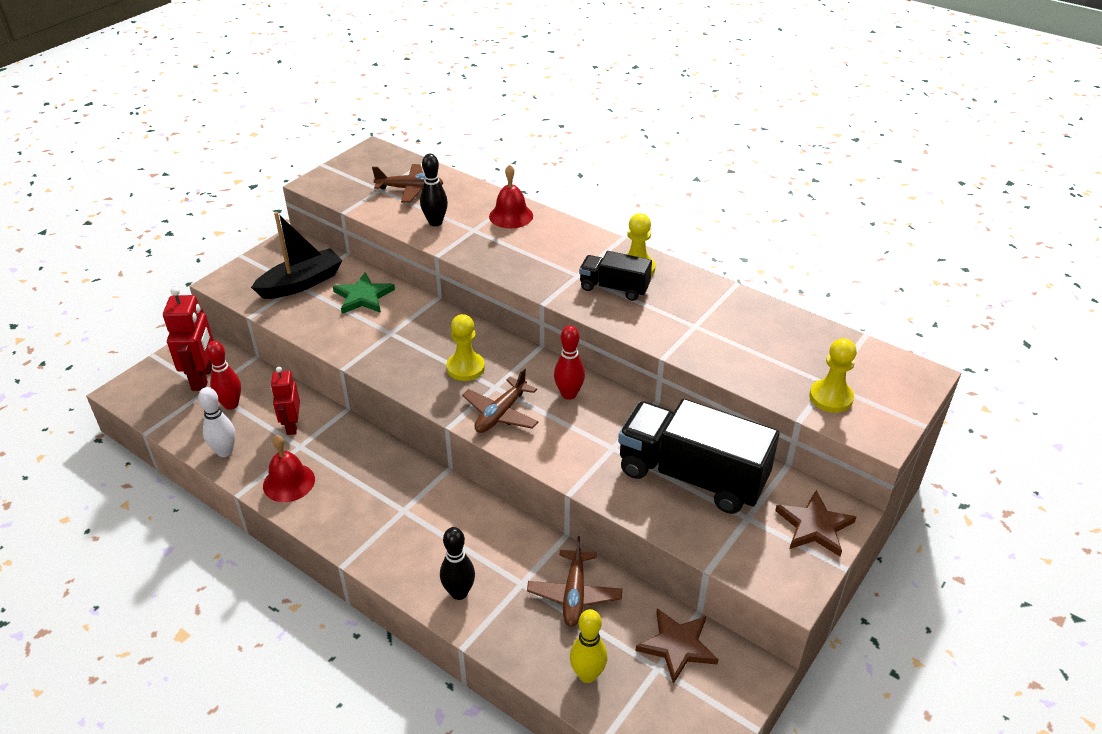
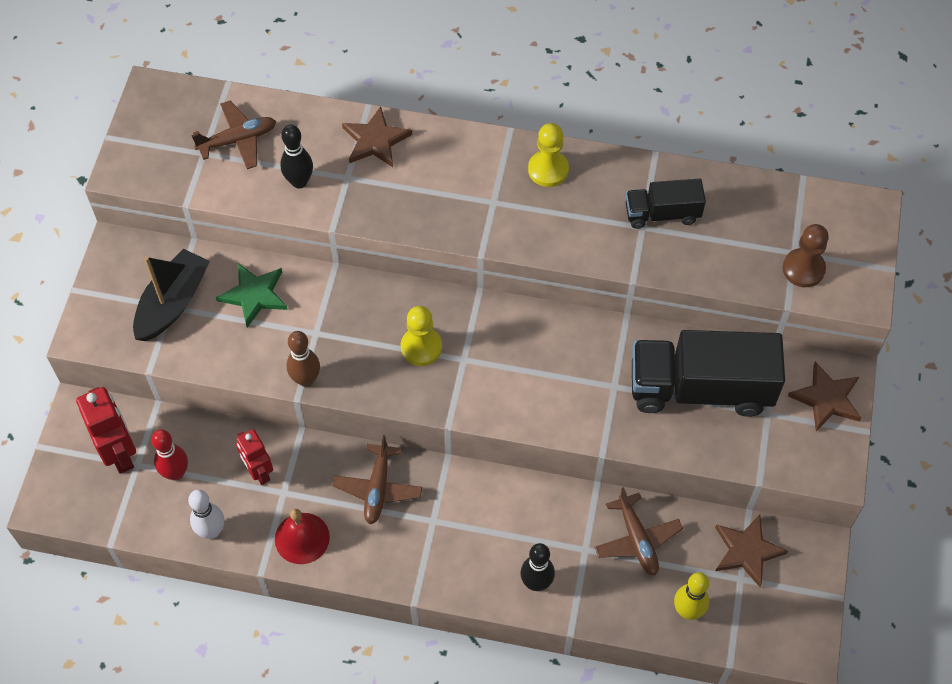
camera: 25 degrees left, 20 degrees up
brown plane [462,368,539,433] -> brown plane moved to [332,435,422,524]
red bell [489,164,533,229] -> brown star [342,106,412,167]
red bowling pin [554,325,585,400] -> none
black truck [579,251,652,301] -> black truck moved to [626,179,706,229]
yellow pawn [810,338,857,413] -> brown pawn [782,224,829,287]
none -> brown bowling pin [287,331,320,387]

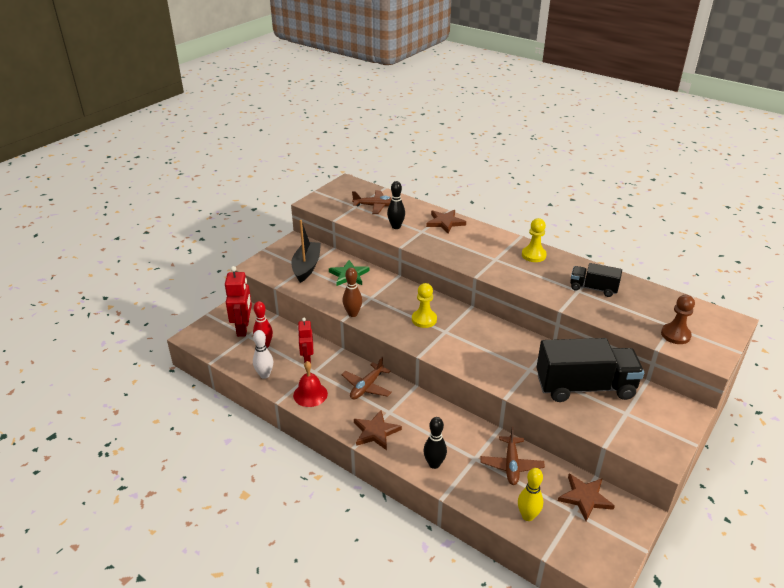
camera: 25 degrees right, 25 degrees down
black boat [133,249,210,341] -> black boat turned 45 degrees counterclockwise [291,220,321,283]
black truck [632,330,785,417] -> black truck turned 150 degrees clockwise [536,338,644,402]
brown star [788,362,861,431] -> brown star moved to [354,410,402,450]

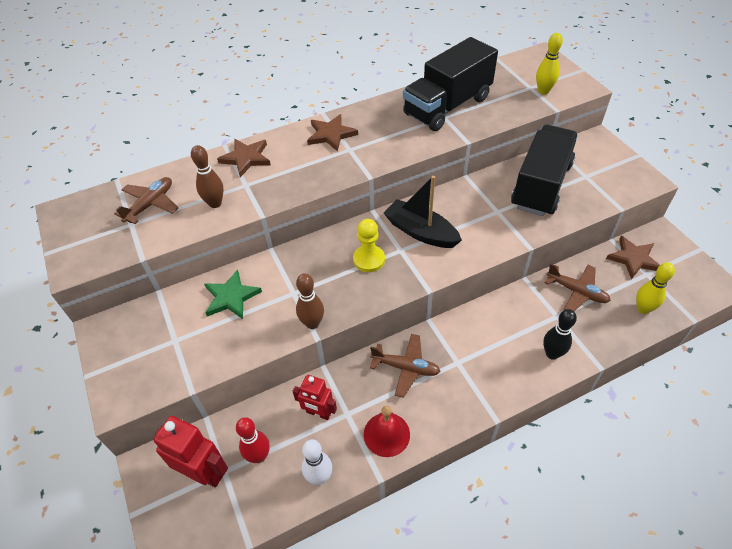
camera: 60 degrees left, 15 degrees up
black boat [291,220,321,283] -> black boat moved to [384,176,462,248]
brown plane [342,357,392,399] -> brown plane turned 45 degrees counterclockwise [370,334,441,398]
brown star [354,410,402,450] -> brown star moved to [307,114,358,152]
black bowling pin [387,181,405,229] -> brown bowling pin [191,145,224,208]
yellow pawn [522,218,547,262] -> none
black truck [570,263,622,297] -> black truck [403,37,498,131], size x1.88
brown pawn [661,295,695,344] -> yellow bowling pin [536,33,563,95]

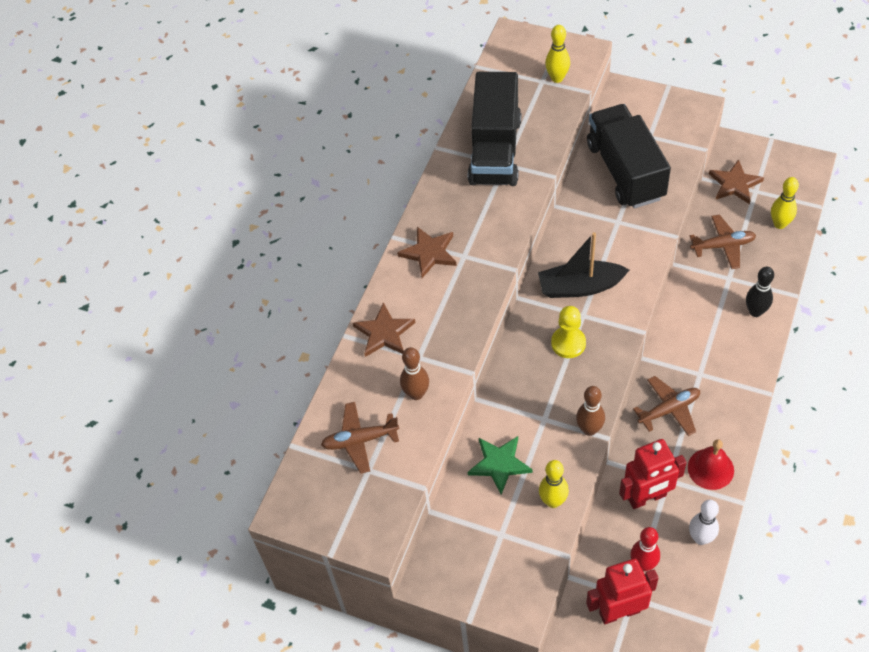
camera: 40 degrees left, 5 degrees up
brown plane [114,177,178,224] -> brown plane turned 90 degrees counterclockwise [321,402,399,474]
red robot [293,375,337,420] -> red robot [619,439,687,509], size x1.52
none -> yellow bowling pin [539,460,569,508]

